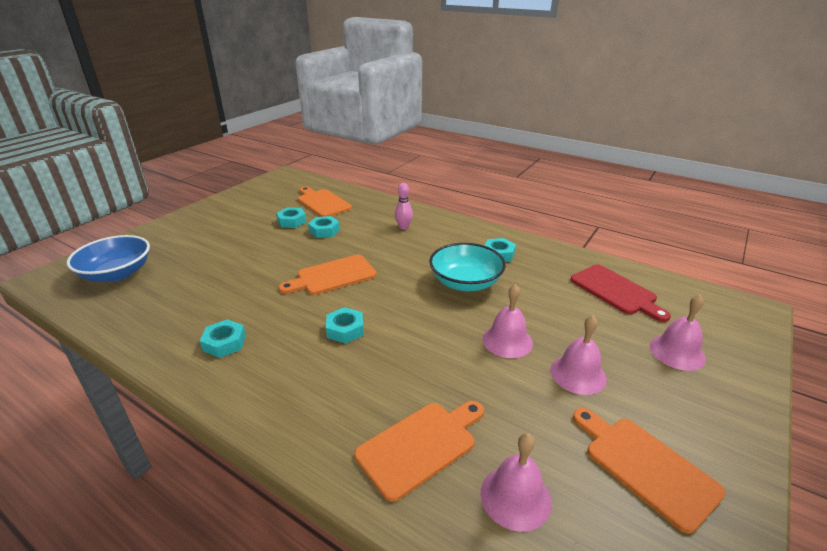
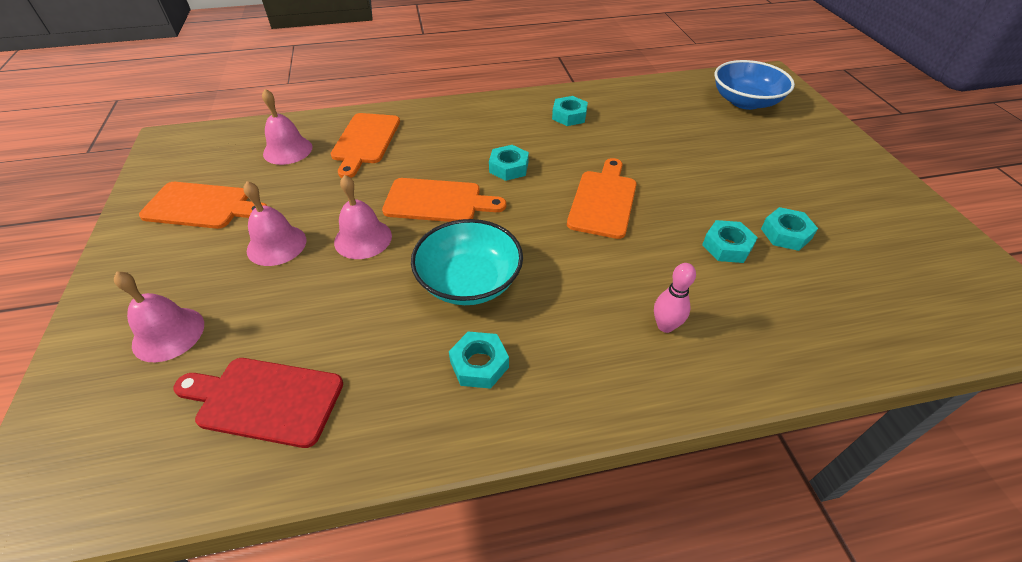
camera: 135 degrees right, 15 degrees up
orange cutting board [298,187,352,217] -> orange cutting board moved to [382,178,506,222]

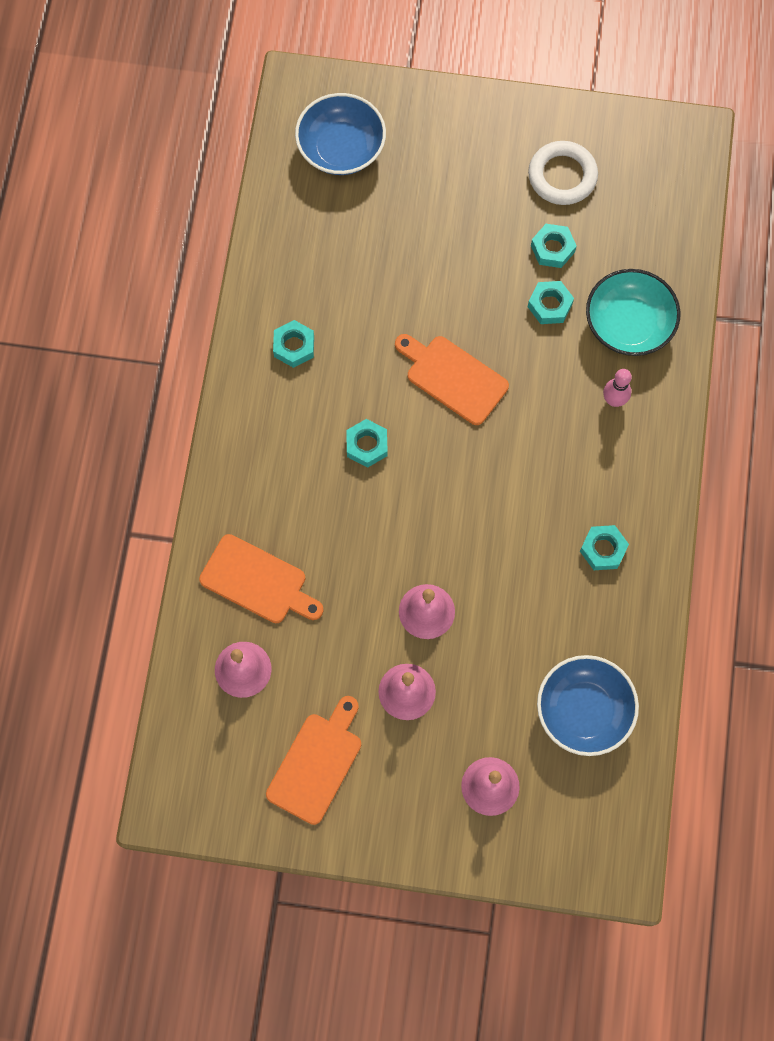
camera: 70 degrees left, 25 degrees up
red cutting board [173,358,343,448] -> blue bowl [537,655,639,756]
orange cutting board [382,178,506,222] -> none
turquoise bowl [411,219,523,305] -> turquoise bowl moved to [586,269,681,356]
none -> white ring [528,141,598,205]

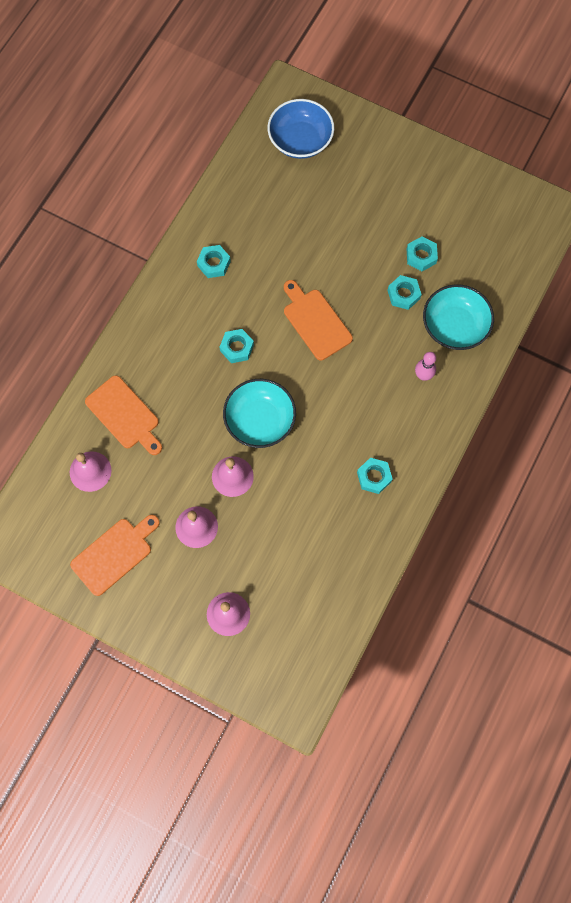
camera: 20 degrees right, 0 degrees up
white ring [528,141,598,205] -> none
blue bowl [537,655,639,756] -> none
none -> turquoise bowl [223,379,296,448]

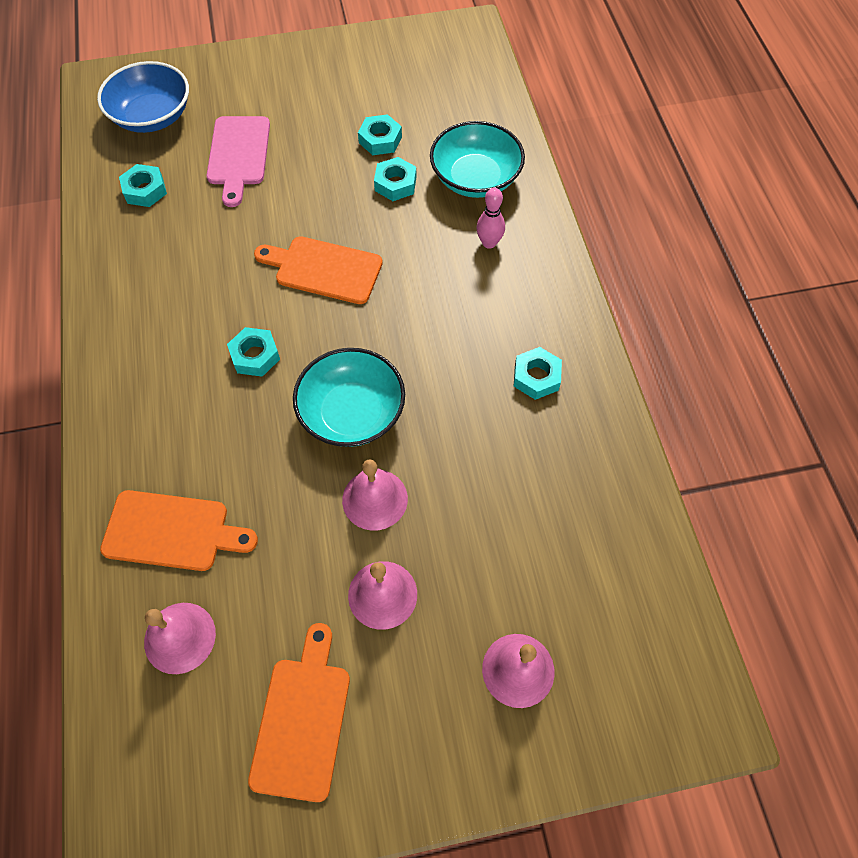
camera: 40 degrees left, 10 degrees down
turquoise nut [197,245,231,278] -> turquoise nut moved to [119,164,167,207]
none -> pink cutting board [206,116,270,207]

